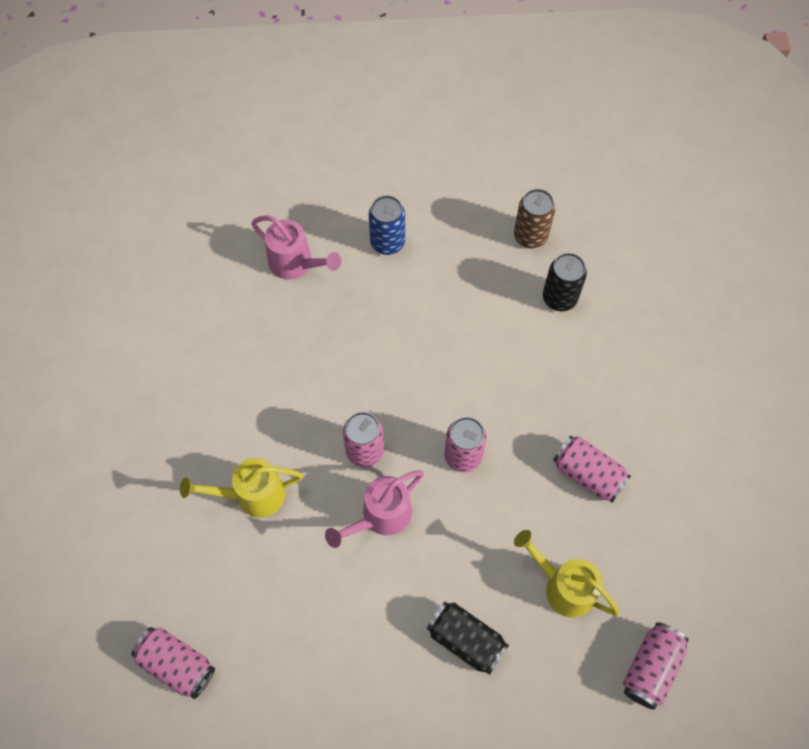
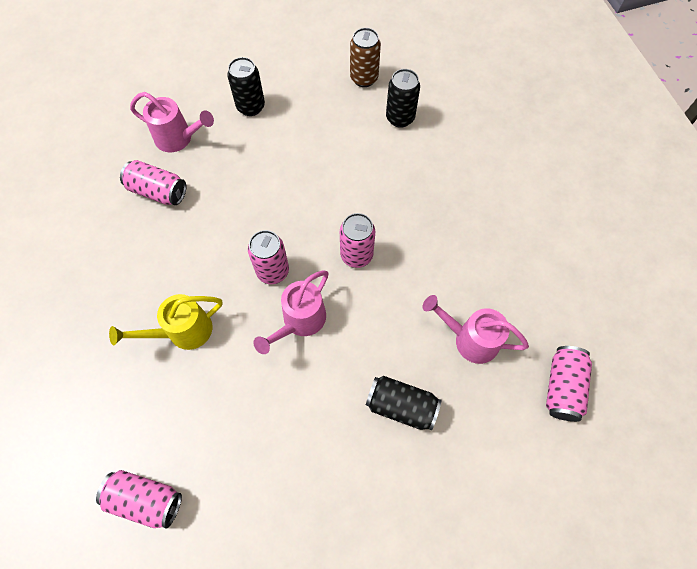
camera: 15 degrees left, 0 degrees up
blue can [369,195,405,255] -> black can [227,57,265,116]
yellow watering can [514,530,620,618] -> pink watering can [423,295,529,364]
pink can [553,435,631,503] -> pink can moved to [120,160,186,205]

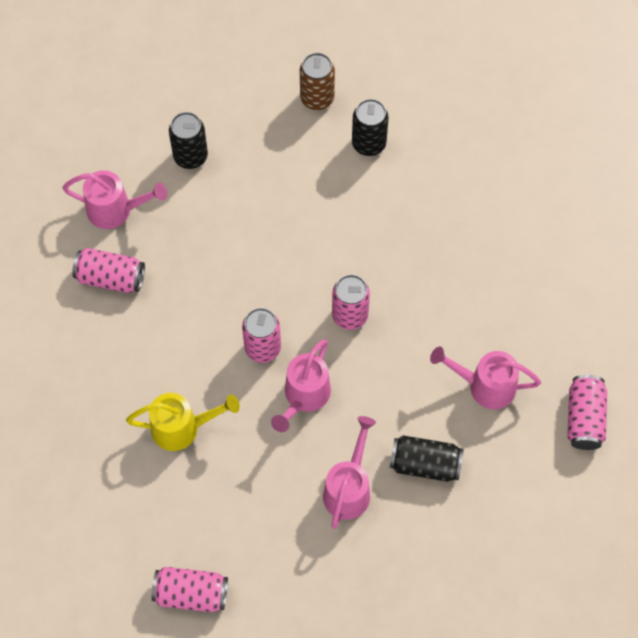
camera: 10 degrees left, 0 degrees up
yellow watering can [109,294,222,350] -> yellow watering can turned 150 degrees counterclockwise [126,393,240,451]
none -> pink watering can [323,416,376,529]

